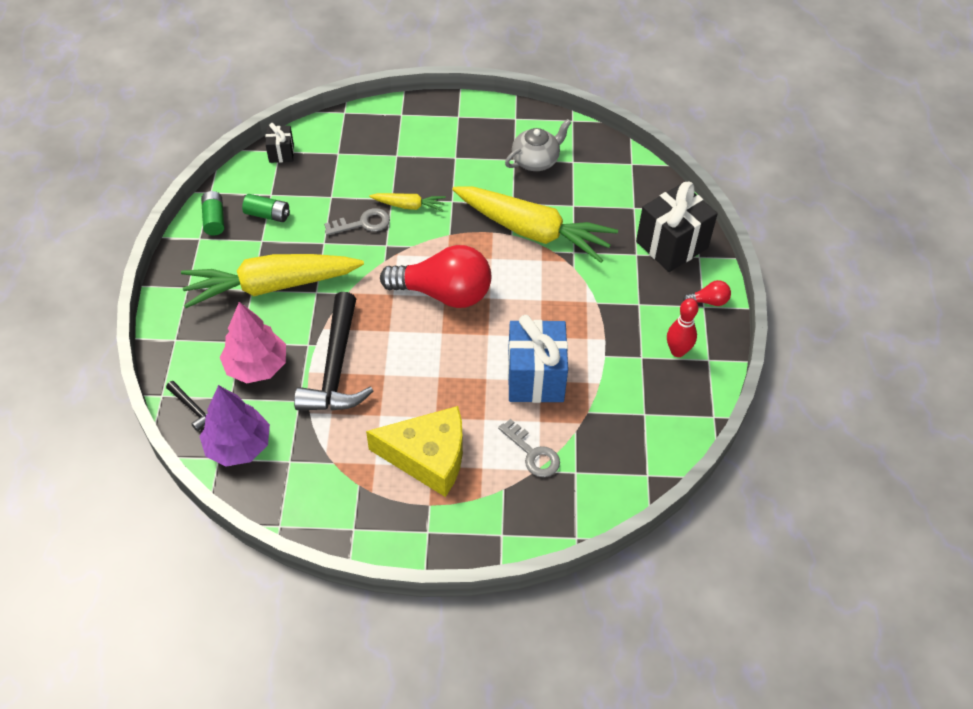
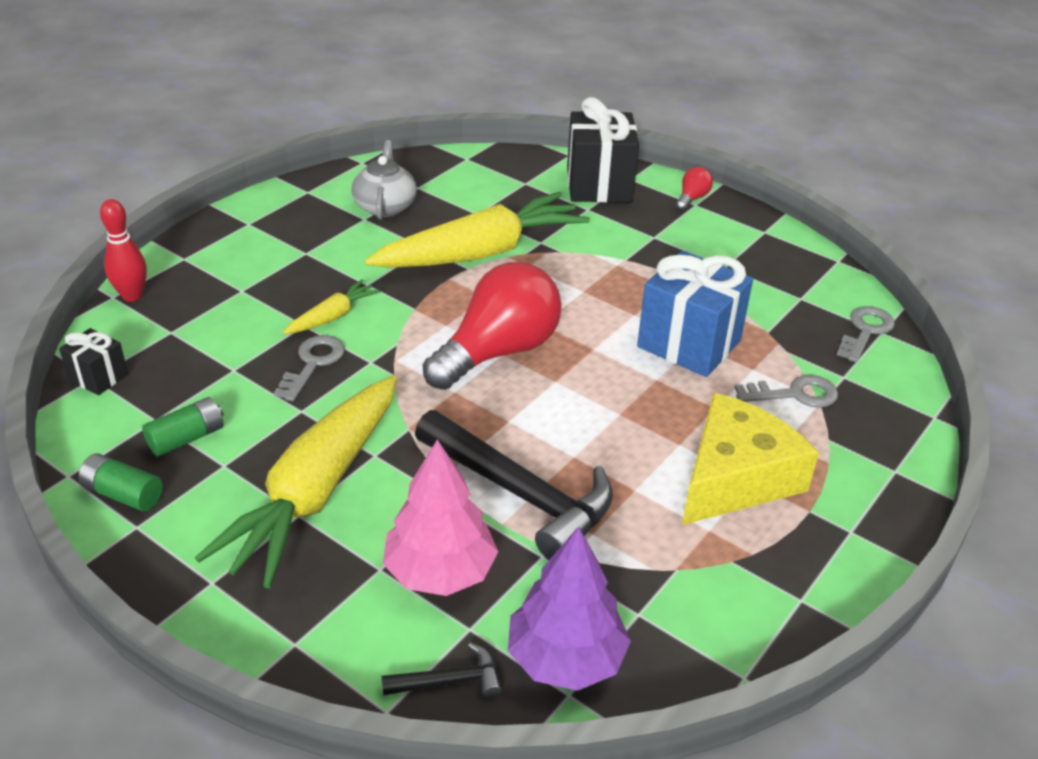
camera: 55 degrees left, 15 degrees down
red bowling pin [667,298,699,357] -> red bowling pin moved to [100,199,147,302]
none -> grey key [837,306,895,363]

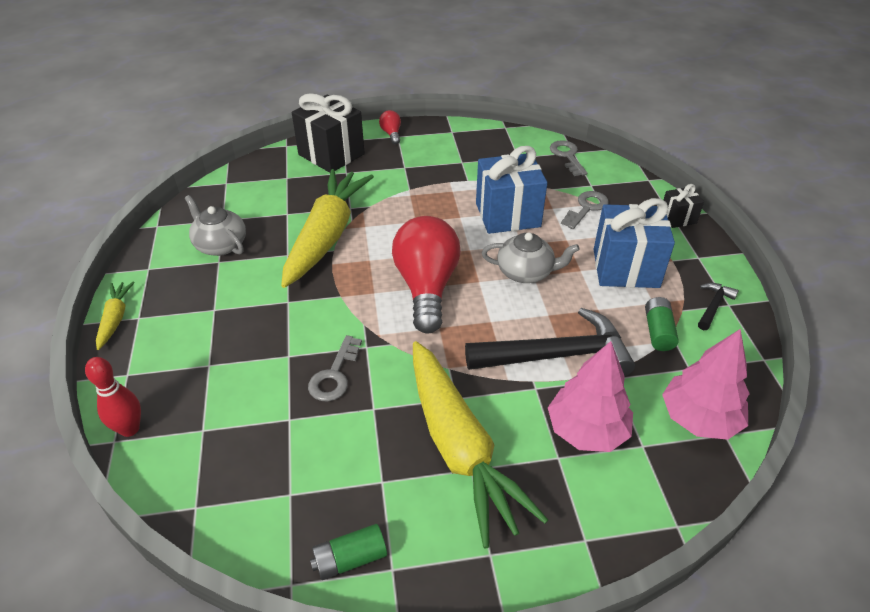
camera: 45 degrees left, 5 degrees up
black gift [59,328,128,395] -> black gift moved to [664,184,704,228]
green battery [142,397,224,457] -> green battery moved to [645,297,679,351]
grey key [274,335,345,401] -> grey key turned 135 degrees counterclockwise [308,335,362,401]
yellow carrot [283,279,381,334] -> yellow carrot moved to [96,281,135,350]
black hammer [381,643,502,698] -> black hammer moved to [698,283,739,330]
purple tree [508,526,631,691] -> pink tree [662,329,750,440]
yellow cheese [682,393,819,525] -> blue gift [593,198,675,288]
none -> grey teapot [482,232,580,283]

